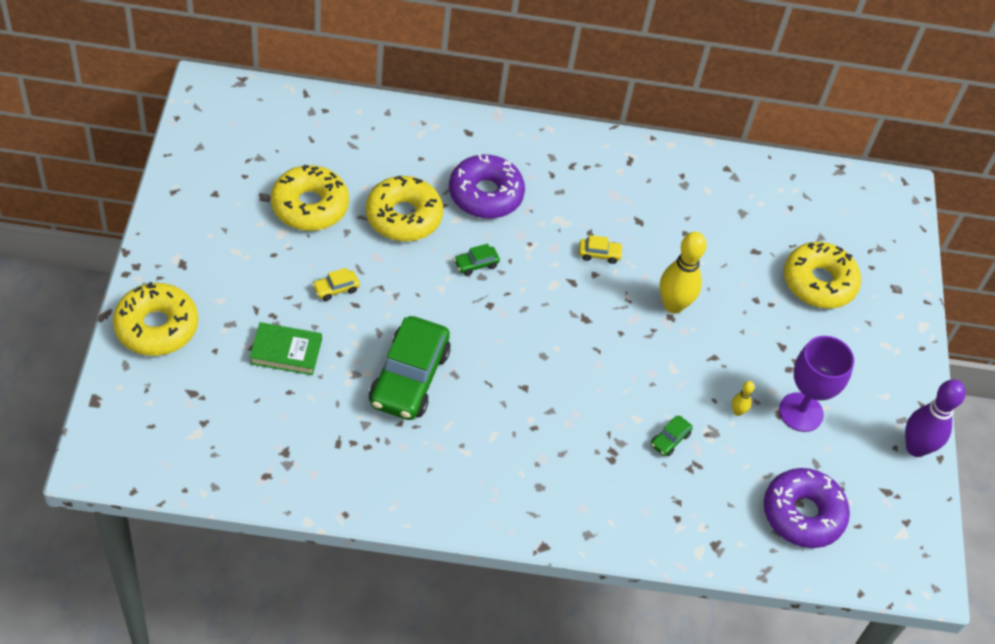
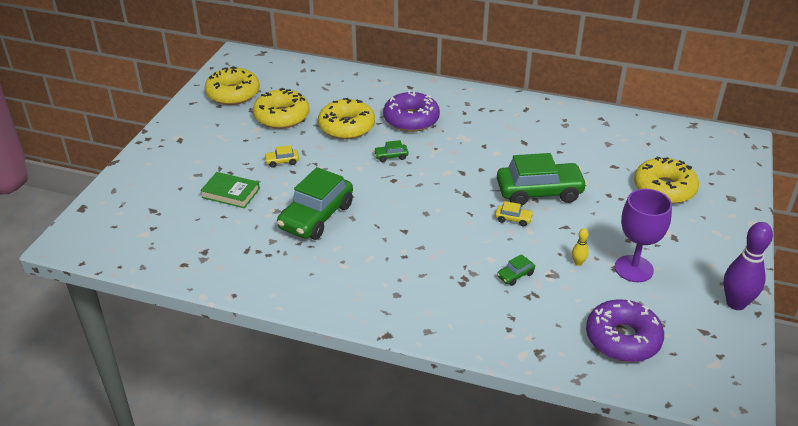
camera: 20 degrees right, 15 degrees down
yellow donut [113,282,198,356] -> yellow donut moved to [205,66,260,105]
yellow car [579,235,623,264] -> yellow car moved to [495,201,533,227]
yellow bowling pin [660,232,707,314] -> green car [497,153,587,206]

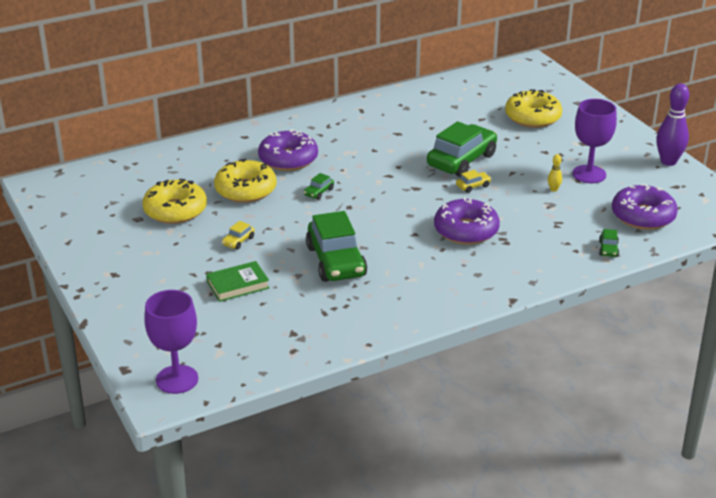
camera: 45 degrees left, 5 degrees down
yellow donut [205,66,260,105] -> none
green car [497,254,535,286] -> green car moved to [599,229,619,257]
none -> purple goblet [144,290,198,394]
none -> purple donut [434,197,500,245]

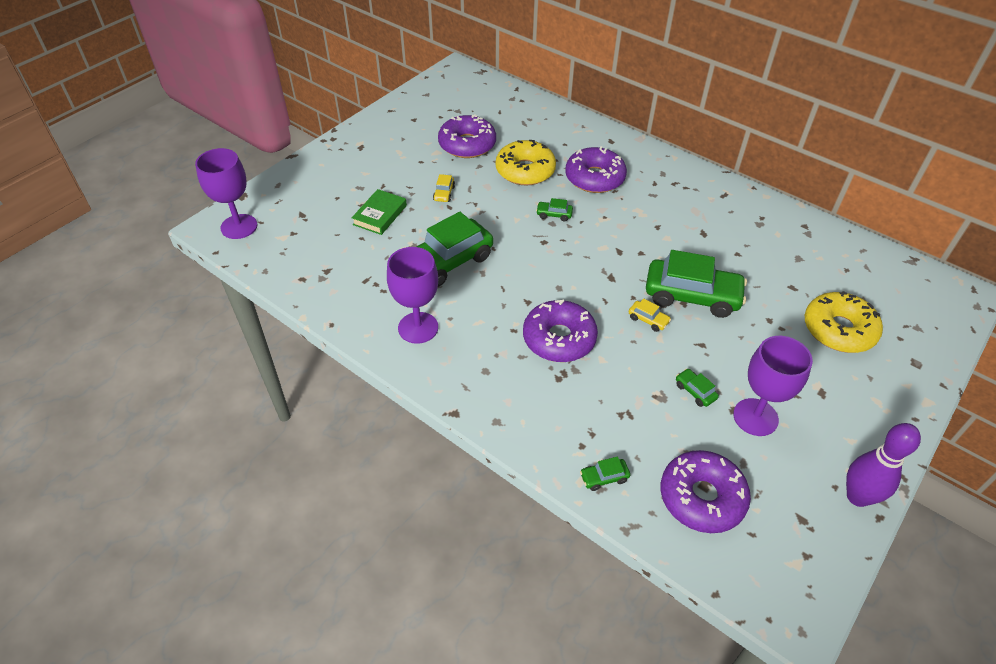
camera: 65 degrees right, 15 degrees up
yellow donut [142,179,207,224] -> purple donut [438,115,496,158]
green book [206,261,269,302] -> green book turned 75 degrees clockwise [352,189,407,235]
yellow car [222,221,255,250] -> yellow car turned 90 degrees counterclockwise [433,174,455,202]
yellow bowling pin [548,154,562,192] -> green car [676,368,719,407]
none -> purple goblet [387,247,438,344]

